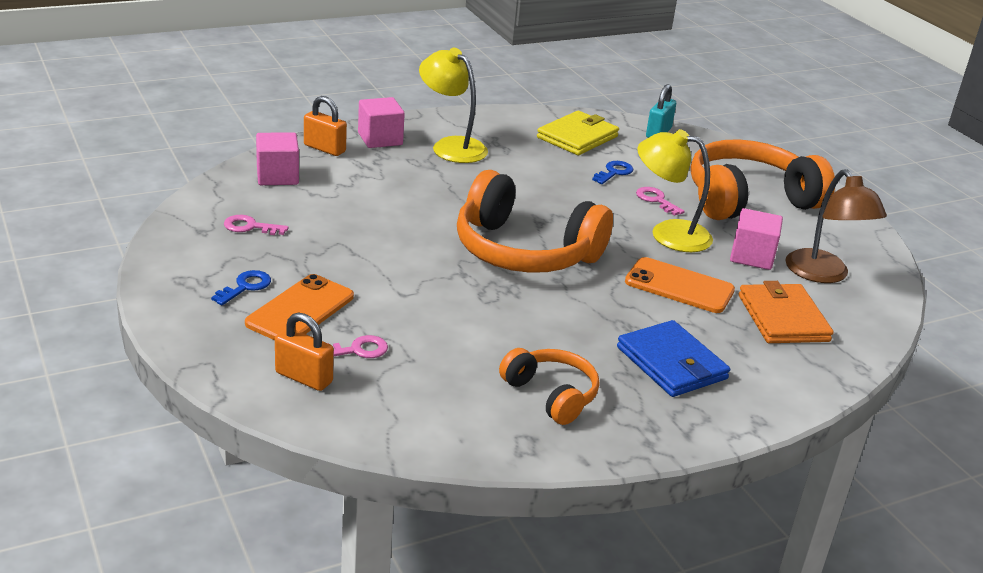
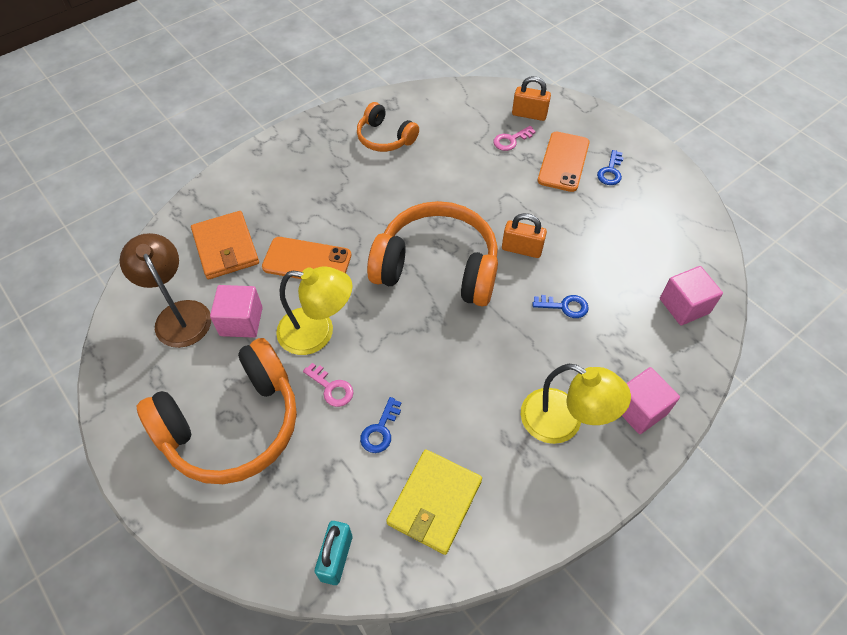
camera: 170 degrees right, 25 degrees up
pink key [224,215,289,235] -> none
orange padlock [304,96,347,156] -> orange padlock moved to [502,213,547,258]
blue wallet [617,320,730,397] -> none
none -> blue key [532,295,589,318]

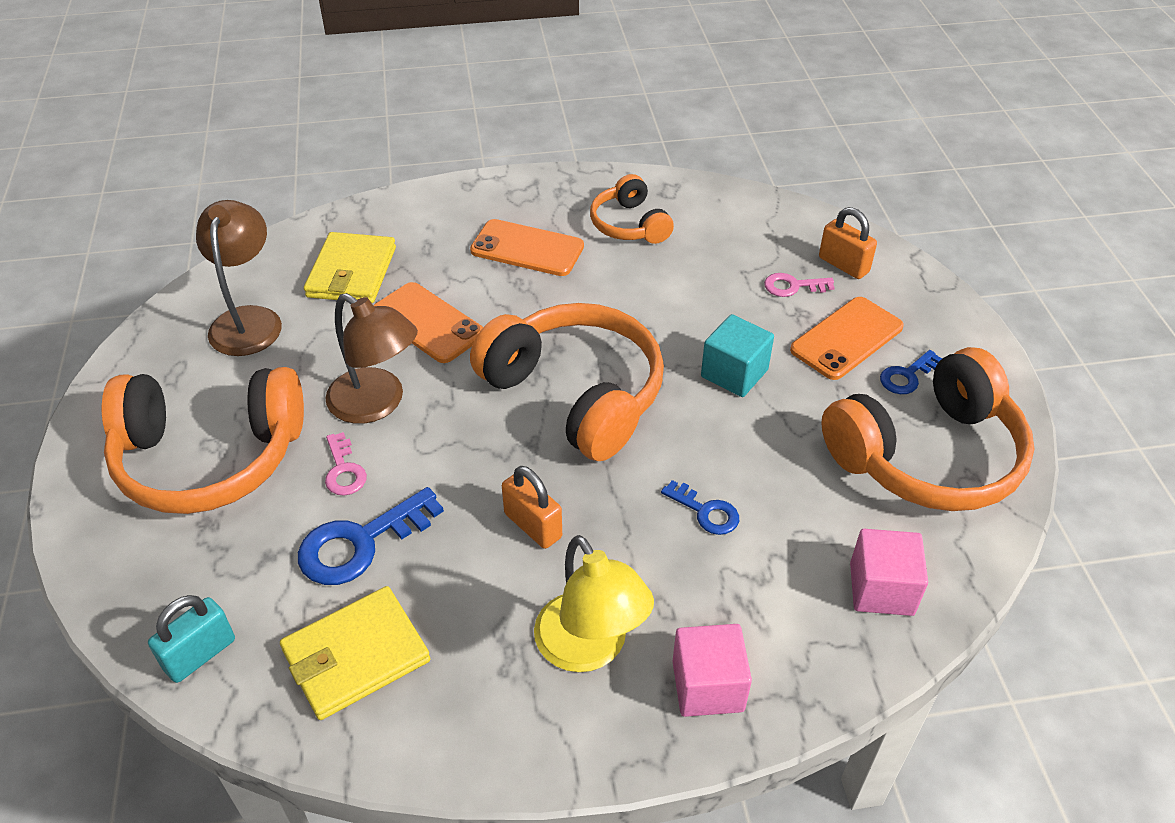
camera: 30 degrees right, 10 degrees down
orange wallet [191,211,259,280] -> yellow wallet [304,232,396,303]
pink cube [210,285,263,338] -> none
yellow lamp [276,266,352,355] -> brown lamp [325,293,418,424]
blue key [360,397,401,453] -> blue key [298,487,444,585], size x1.76
orange padlock [502,213,547,258] -> orange padlock moved to [502,466,562,549]
none -> orange phone [470,219,584,276]
none -> turquoise cube [701,314,774,397]
none -> orange headphones [821,347,1034,511]

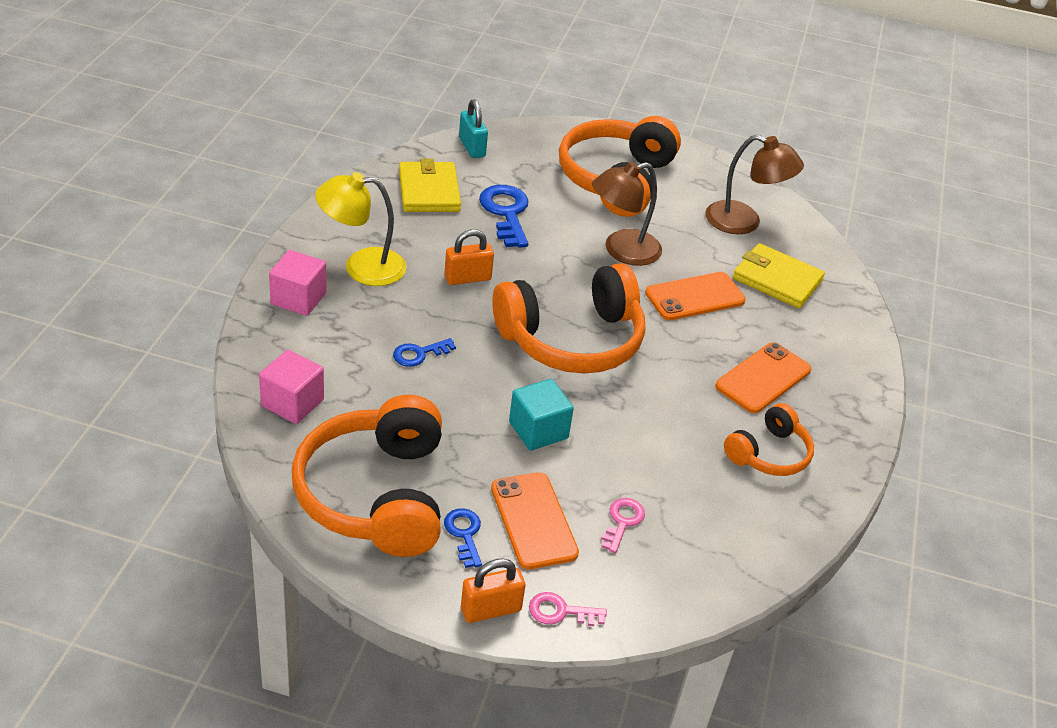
camera: 110 degrees right, 5 degrees down
pink key [325,432,367,496] -> pink key moved to [529,592,607,626]
orange headphones [590,174,674,244] -> orange headphones turned 135 degrees clockwise [724,403,814,476]
orange padlock [819,207,877,279] -> orange padlock moved to [461,558,525,623]

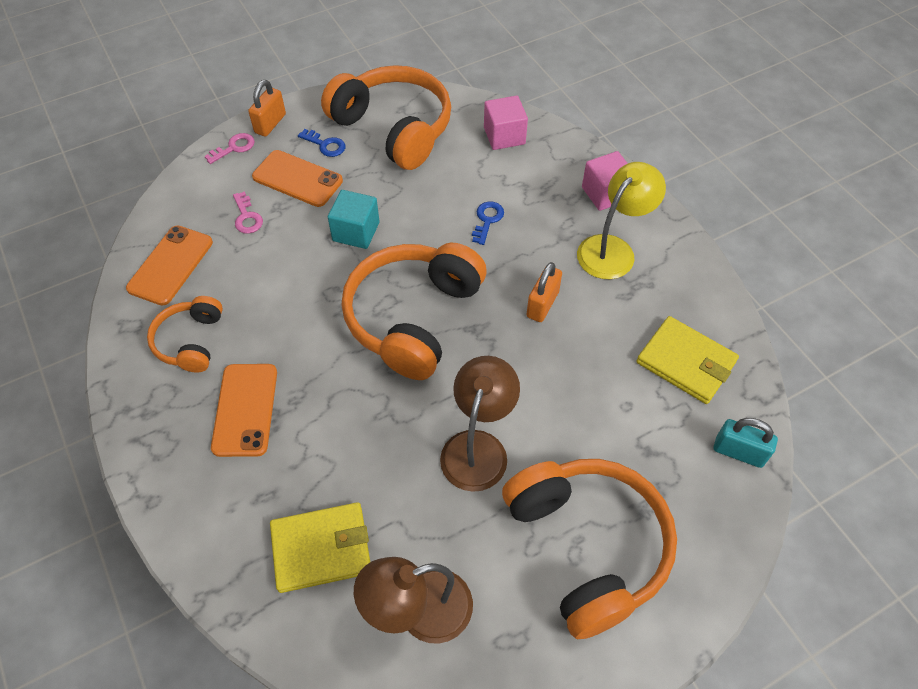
camera: 140 degrees right, 15 degrees up
blue key [479,185,529,248] -> none
orange phone [645,272,746,320] -> orange phone moved to [126,225,213,306]

